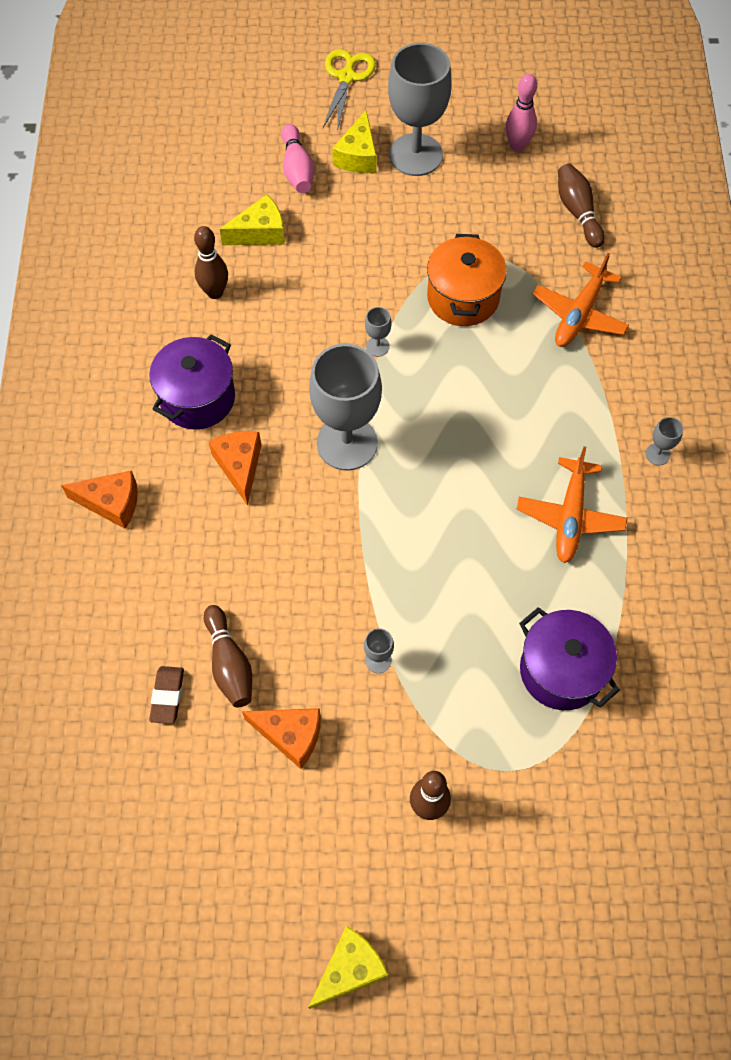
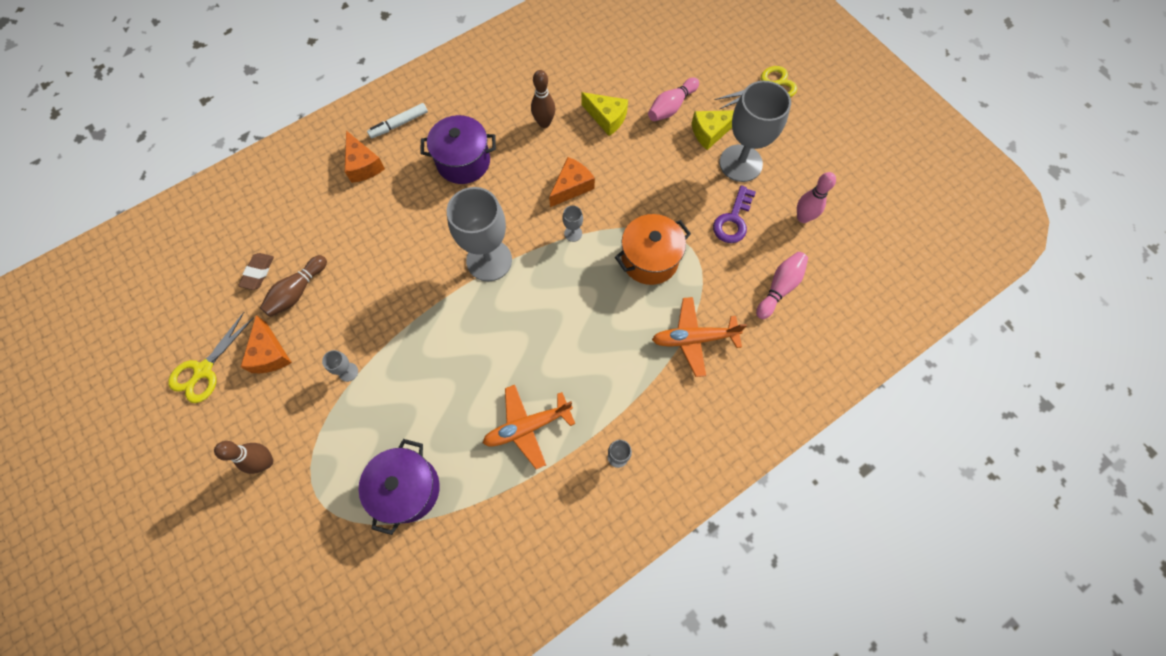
camera: 55 degrees right, 5 degrees up
brown eraser [149,666,184,724] -> brown eraser turned 45 degrees counterclockwise [238,253,274,290]
orange cheese [208,431,261,506] -> orange cheese moved to [549,157,595,207]
yellow cheese [308,926,389,1009] -> none
brown bowling pin [558,164,605,248] -> pink bowling pin [756,252,808,319]
none -> yellow scissors [168,312,253,403]
none -> white marker [367,103,428,139]
none -> purple key [713,186,756,243]

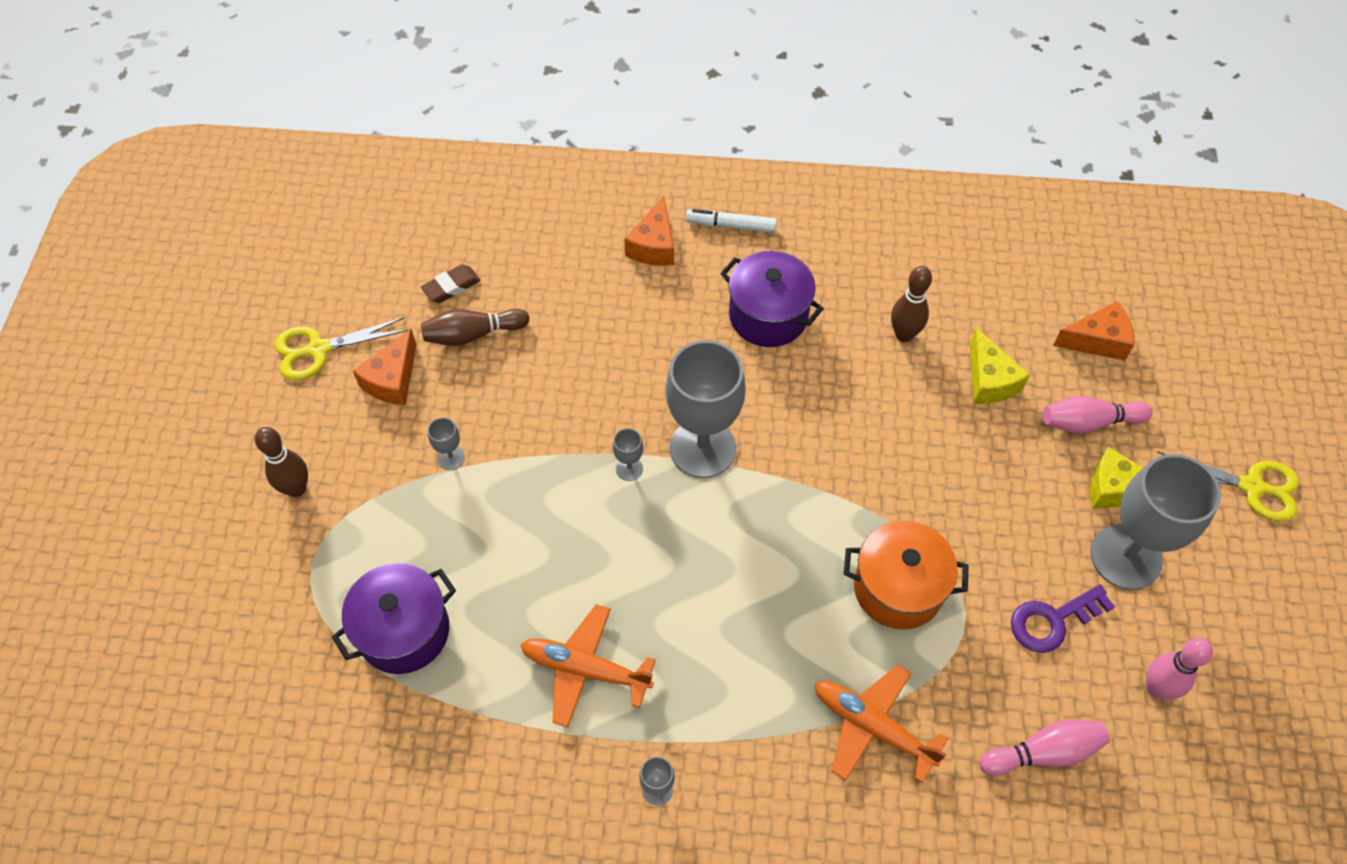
camera: 40 degrees right, 10 degrees down
orange cheese [549,157,595,207] -> orange cheese moved to [1053,301,1134,360]
grey goblet [562,206,583,242] -> grey goblet moved to [613,428,643,481]

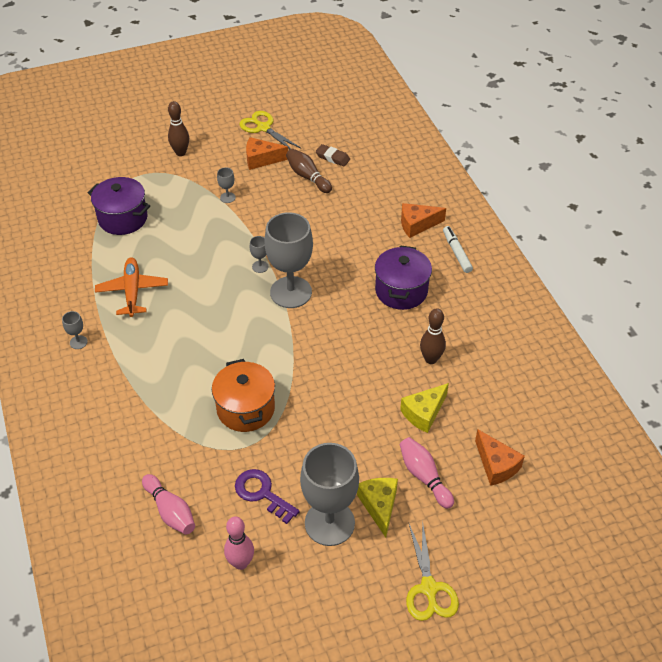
camera: 65 degrees right, 10 degrees down
orange plane [815,664,948,783] -> none

